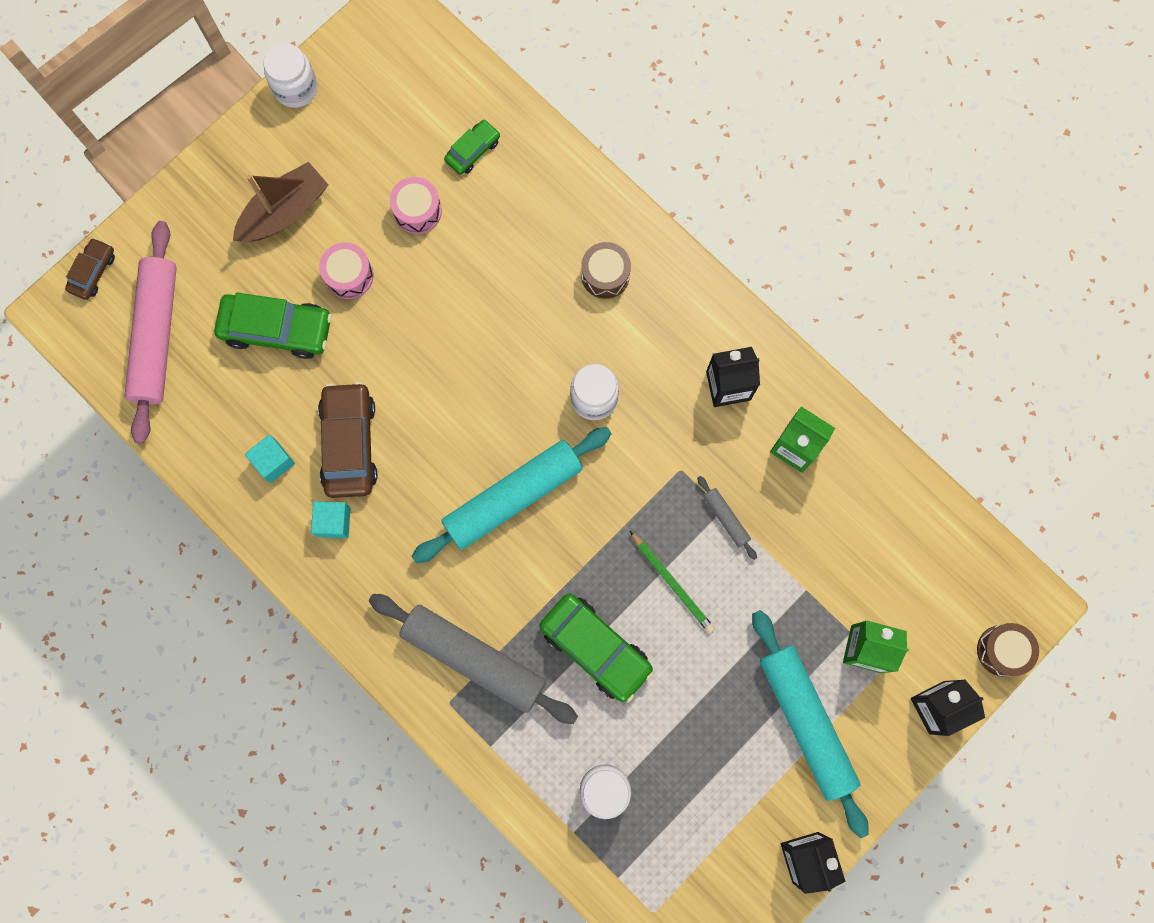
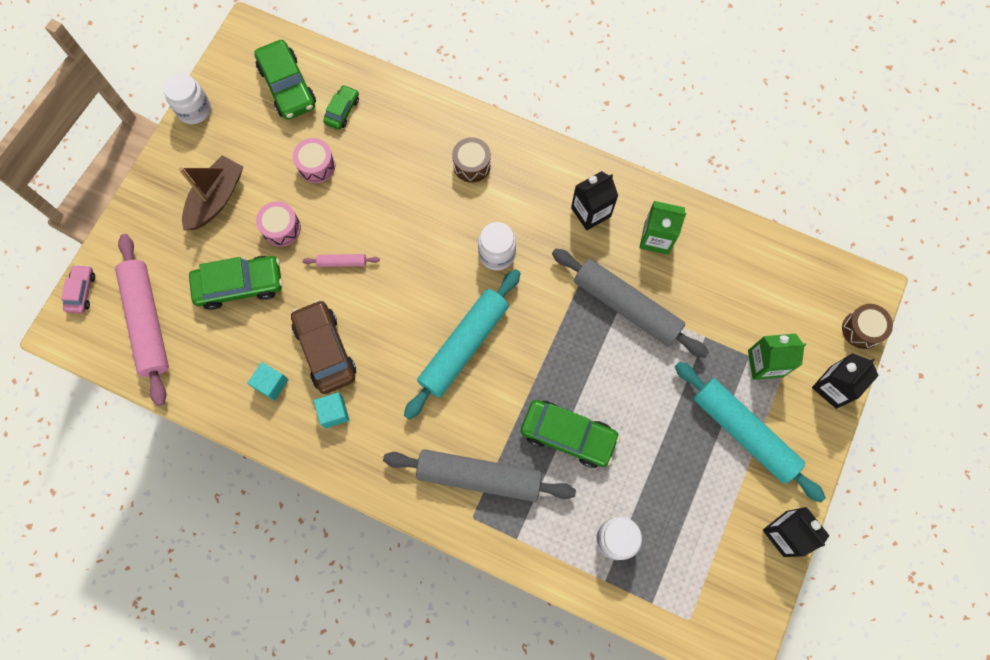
camera: 20 degrees left, 5 degrees down
brown car [65,238,115,300] -> pink car [61,265,95,313]
green pencil [630,531,715,633] -> none
grey rolling pin [697,476,757,560] -> grey rolling pin [552,248,709,358], size x2.34
none -> green car [254,40,316,120]
none -> pink rolling pin [303,254,380,267]

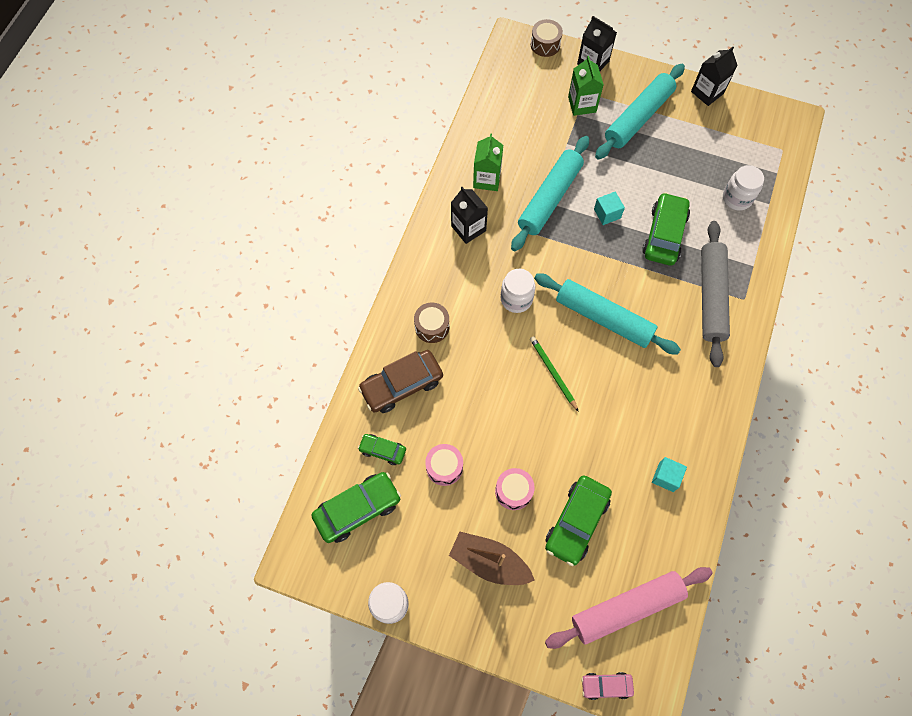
camera: 95 degrees left, 5 degrees down
green car [189,256,283,310] -> green car turned 135 degrees counterclockwise [545,475,612,566]
brown car [291,300,356,394] -> brown car moved to [358,350,443,413]
pink rolling pin [303,254,380,267] -> none
turquoise cube [314,392,350,428] -> turquoise cube moved to [594,192,625,225]
grey rolling pin [552,248,709,358] -> turquoise rolling pin [511,136,589,251]
none -> green pencil [530,336,579,412]

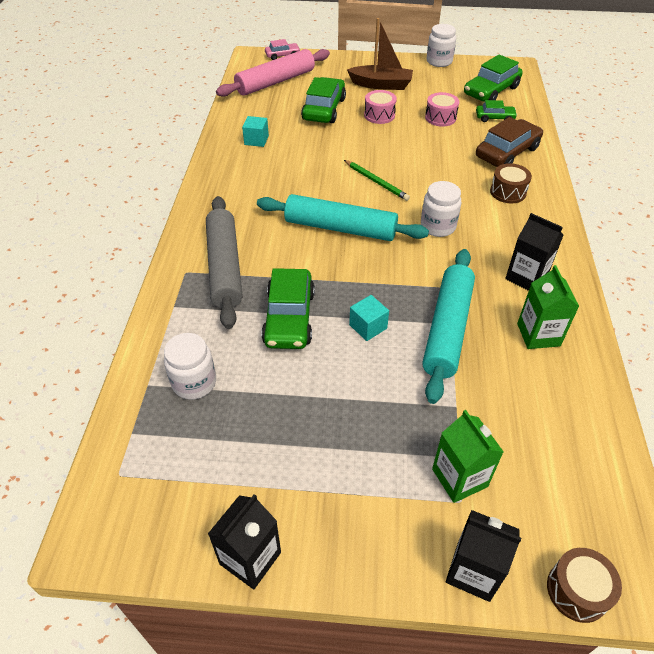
camera: 165 degrees right, 20 degrees down
turquoise rolling pin [595,64,685,160] -> none

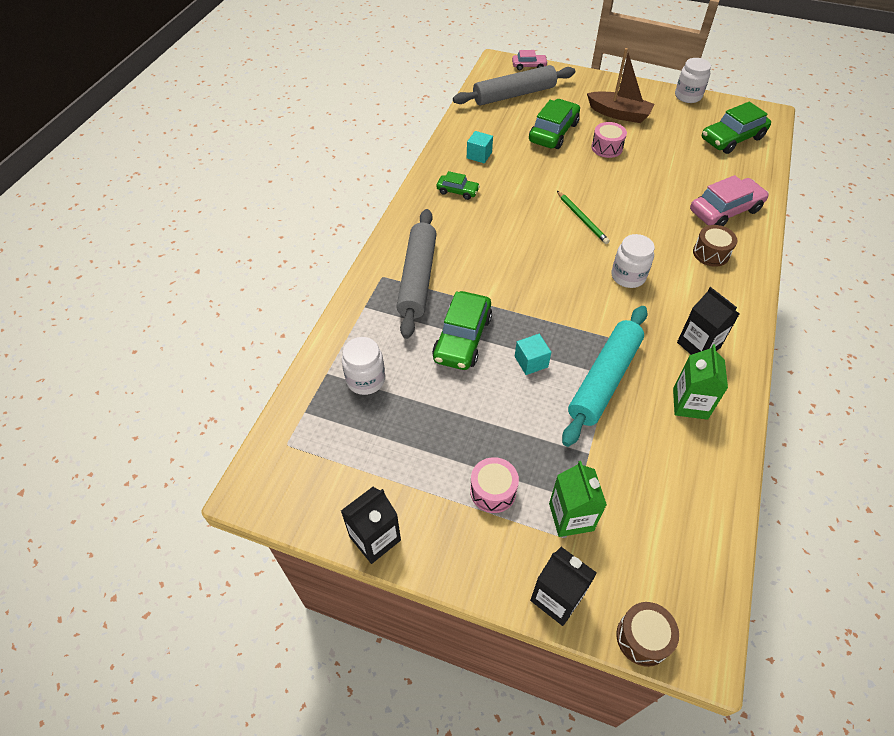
camera: 15 degrees right, 5 degrees up
pink rolling pin [216,49,330,97] -> grey rolling pin [453,65,575,106]
turquoise rolling pin [257,194,429,241] -> none
pink drum [425,92,459,127] -> pink drum moved to [470,457,519,513]
green car [476,100,517,122] -> green car moved to [436,171,480,200]
brown car [476,117,543,167] -> pink car [690,175,769,226]

